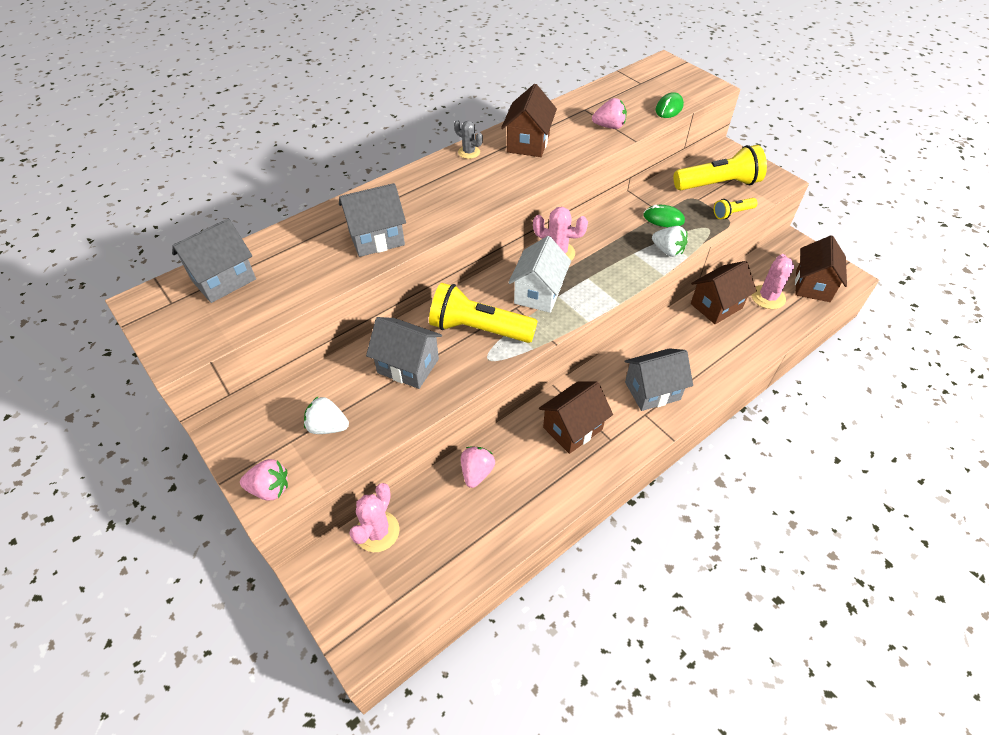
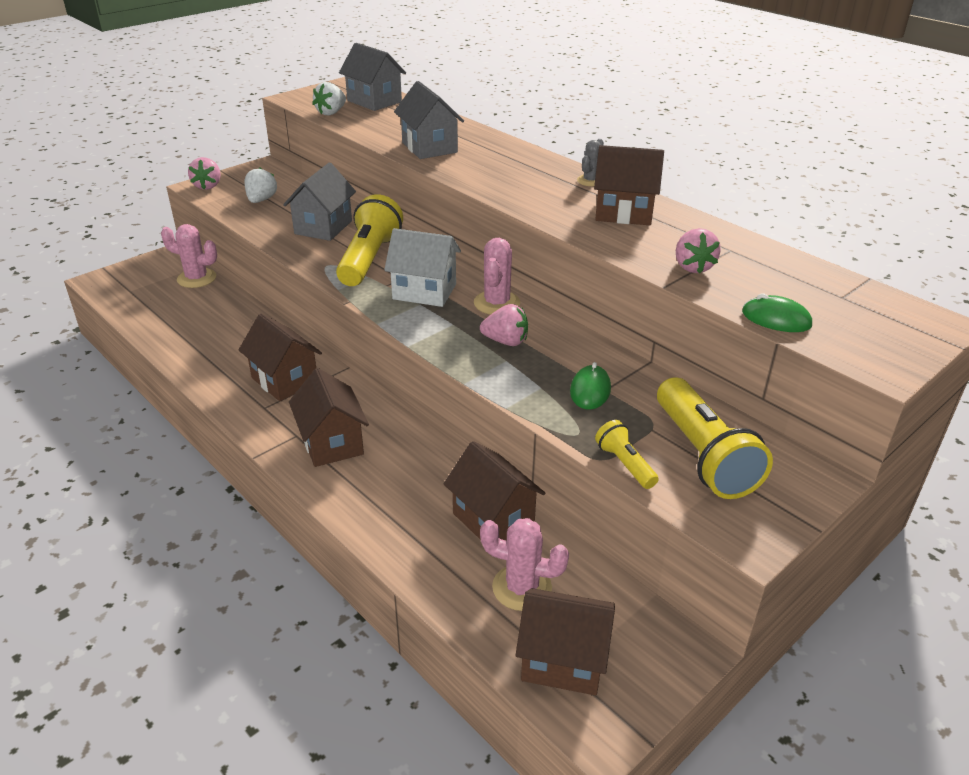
camera: 85 degrees right, 15 degrees down
pink strawberry [461,447,495,488] -> pink strawberry moved to [480,304,528,346]
grey house [624,348,693,411] -> brown house [289,368,369,467]
white strawberry [652,226,688,257] -> white strawberry moved to [312,82,346,115]

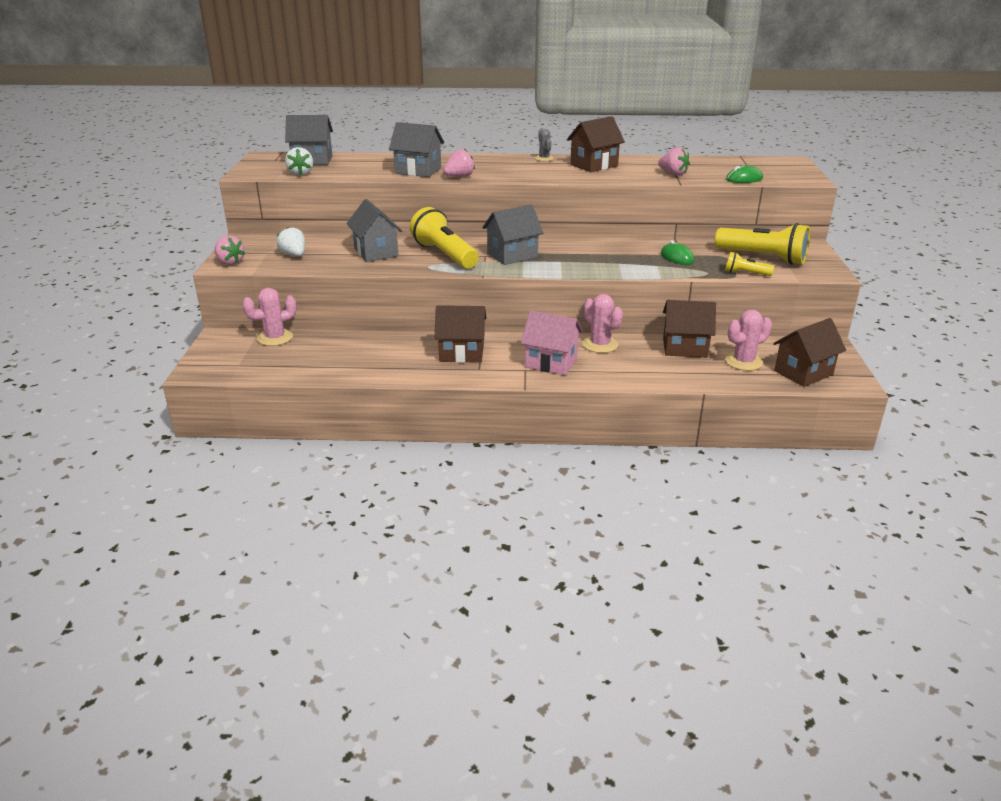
camera: 45 degrees left, 5 degrees down
brown house [289,368,369,467] -> pink house [521,311,583,375]
white house [384,228,461,307] -> grey house [482,205,543,265]
pink cactus [474,238,520,315] -> pink cactus moved to [583,294,623,353]
pink strawberry [480,304,528,346] -> pink strawberry moved to [443,149,475,177]

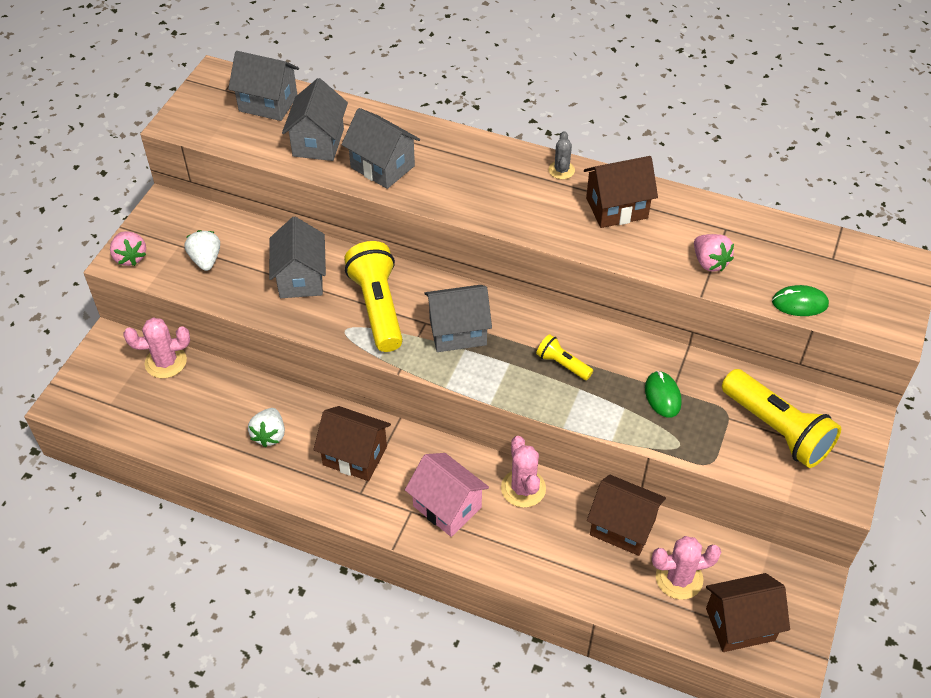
camera: 20 degrees right, 20 degrees up
white strawberry [285,147,313,176] -> white strawberry moved to [248,408,285,447]
pink strawberry [443,149,475,177] -> none
yellow flashlight [725,252,774,276] -> yellow flashlight moved to [536,334,593,380]
none -> grey house [282,78,348,161]

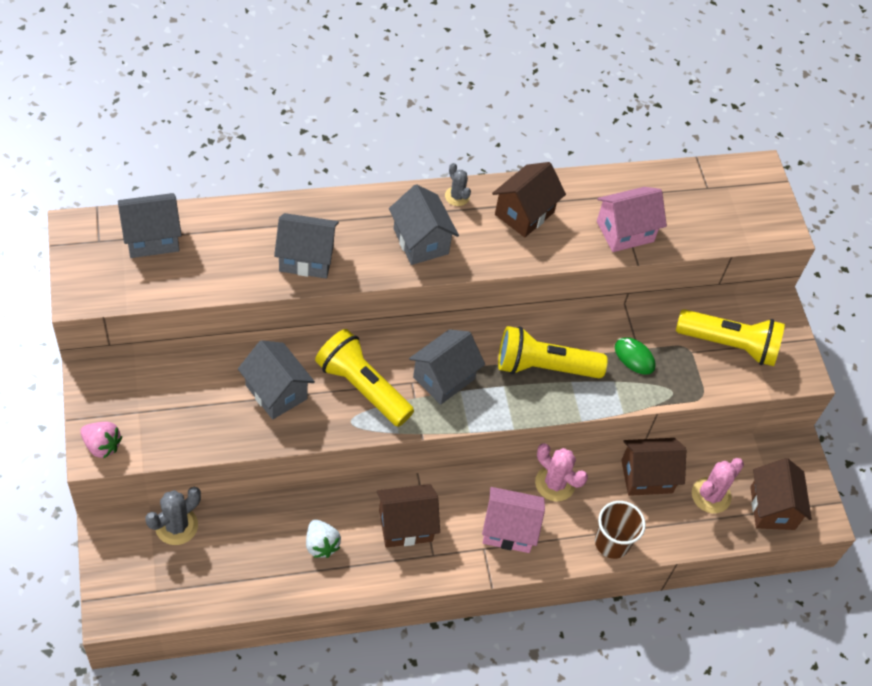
camera: 40 degrees left, 5 degrees up
pink cactus [124,317,190,378] -> grey cactus [145,487,201,545]
white strawberry [184,230,220,271] -> none
grey house [282,78,348,161] -> grey house moved to [389,184,459,265]
yellow flashlight [536,334,593,380] -> yellow flashlight [498,326,608,378], size x2.01
pink strawberry [694,234,734,272] -> pink house [597,187,667,252]
brown house [706,573,790,652] -> brown house turned 45 degrees counterclockwise [750,458,812,530]
green mouse [772,285,829,316] -> none
none -> brown cup [595,501,646,559]

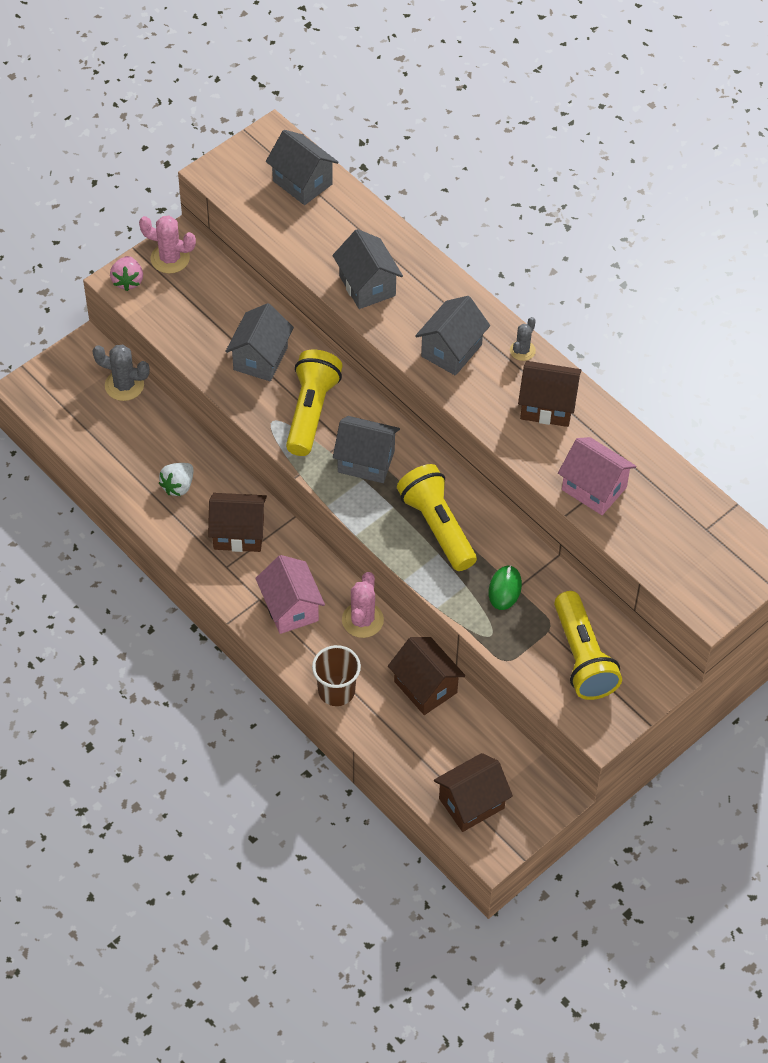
camera: 65 degrees right, 0 degrees up
brown house [377,484,440,548] -> brown house turned 45 degrees counterclockwise [208,493,267,552]
pink cactus [692,458,744,513] -> pink cactus moved to [139,216,196,274]

